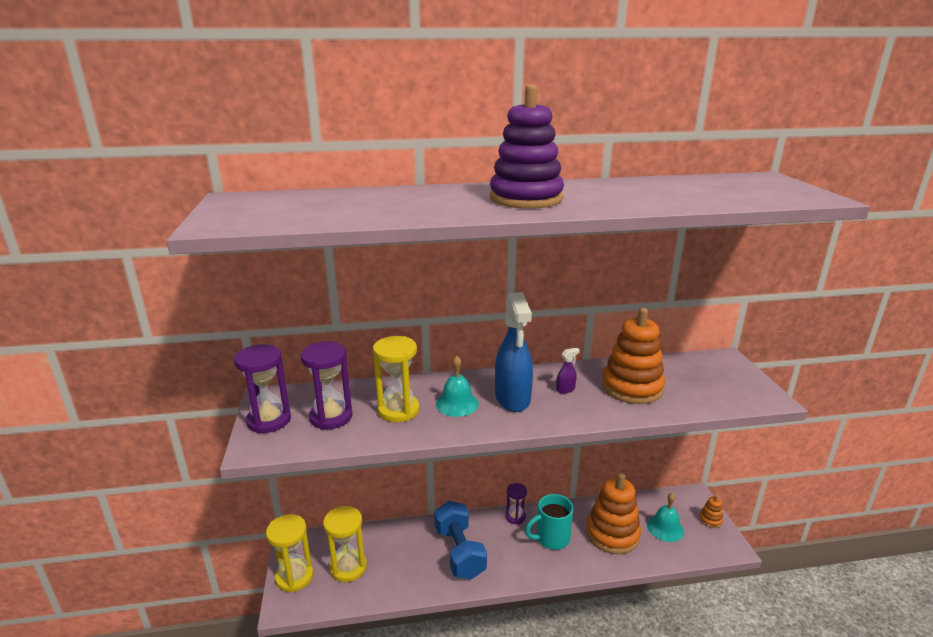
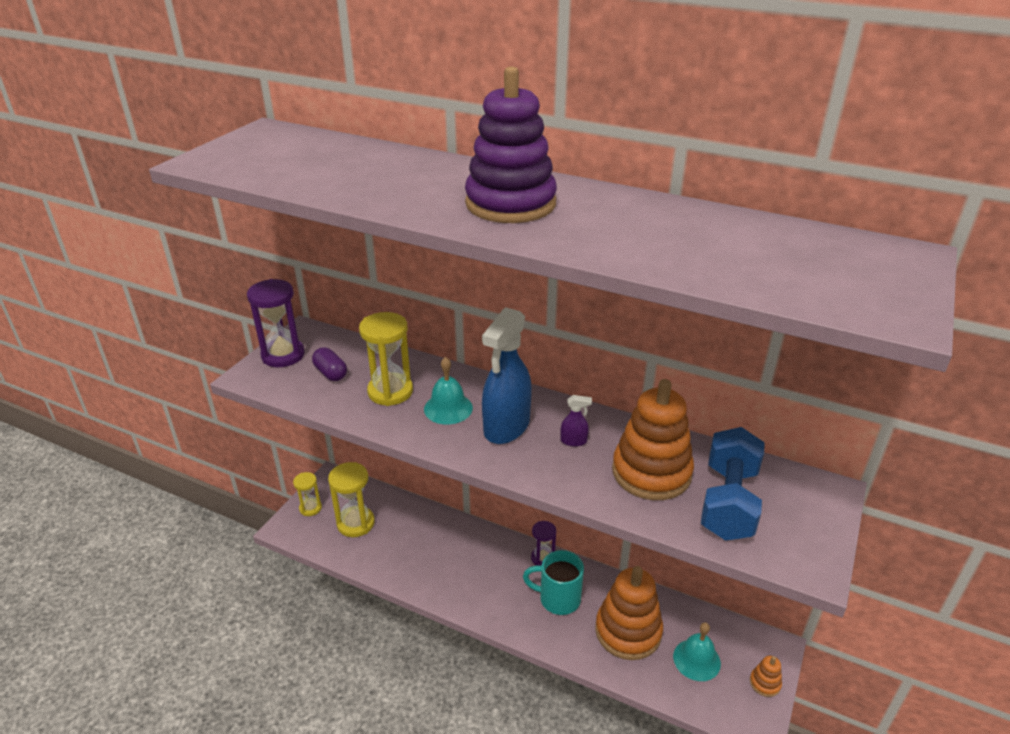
camera: 35 degrees right, 10 degrees up
yellow hourglass [266,514,313,592] -> yellow hourglass [293,472,322,516], size x0.61
purple hourglass [301,341,352,430] -> purple capsule [312,347,347,381]
blue dumbbell [434,501,487,580] -> blue dumbbell moved to [701,427,765,541]

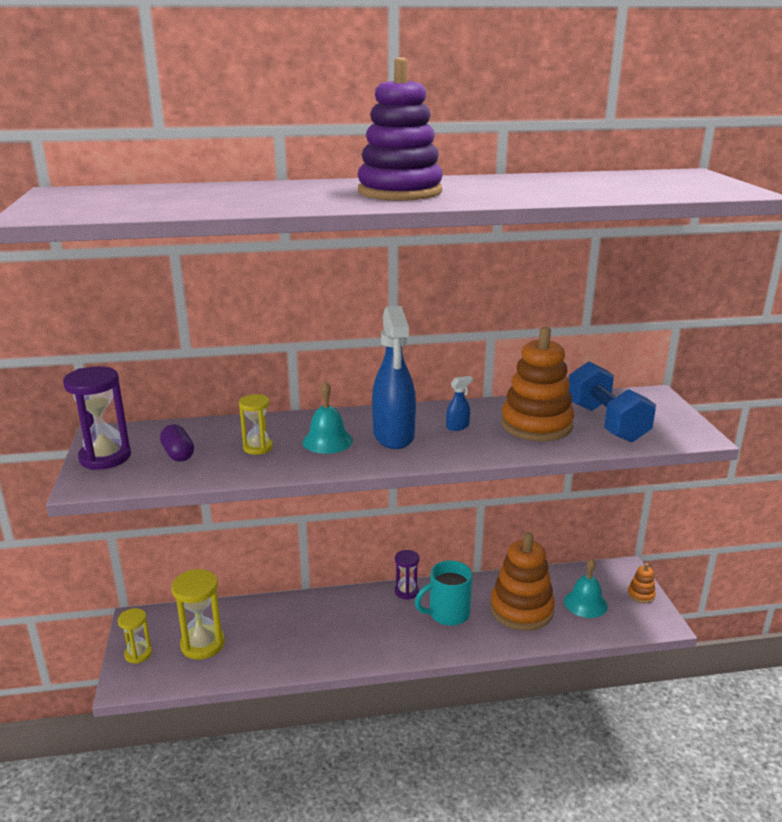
camera: 35 degrees left, 10 degrees down
purple capsule [312,347,347,381] -> purple capsule turned 45 degrees clockwise [160,424,194,462]
yellow hourglass [359,312,413,406] -> yellow hourglass [239,394,273,455], size x0.61
purple spray bottle [561,395,592,446] -> blue spray bottle [446,376,473,431]

